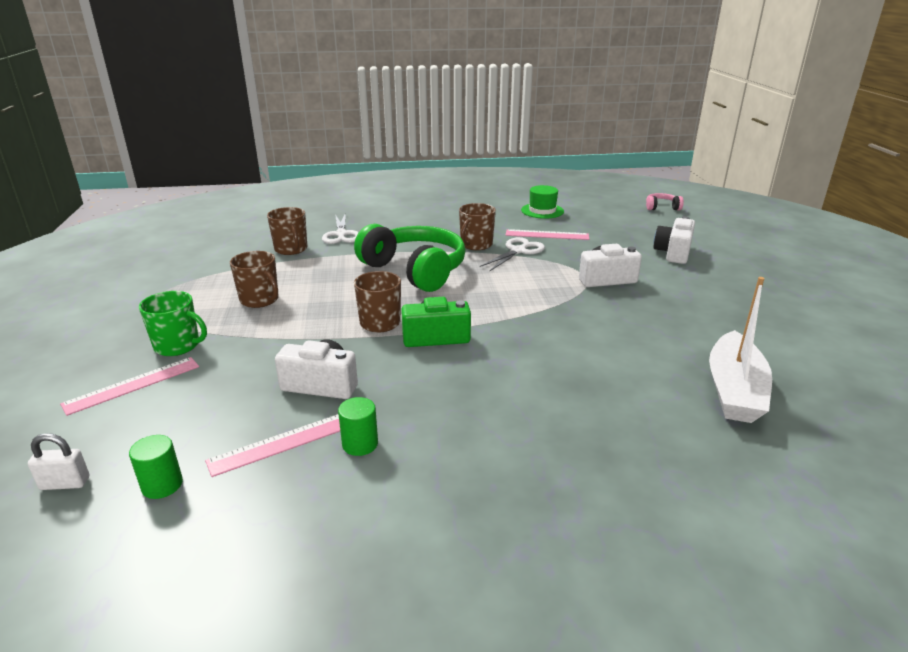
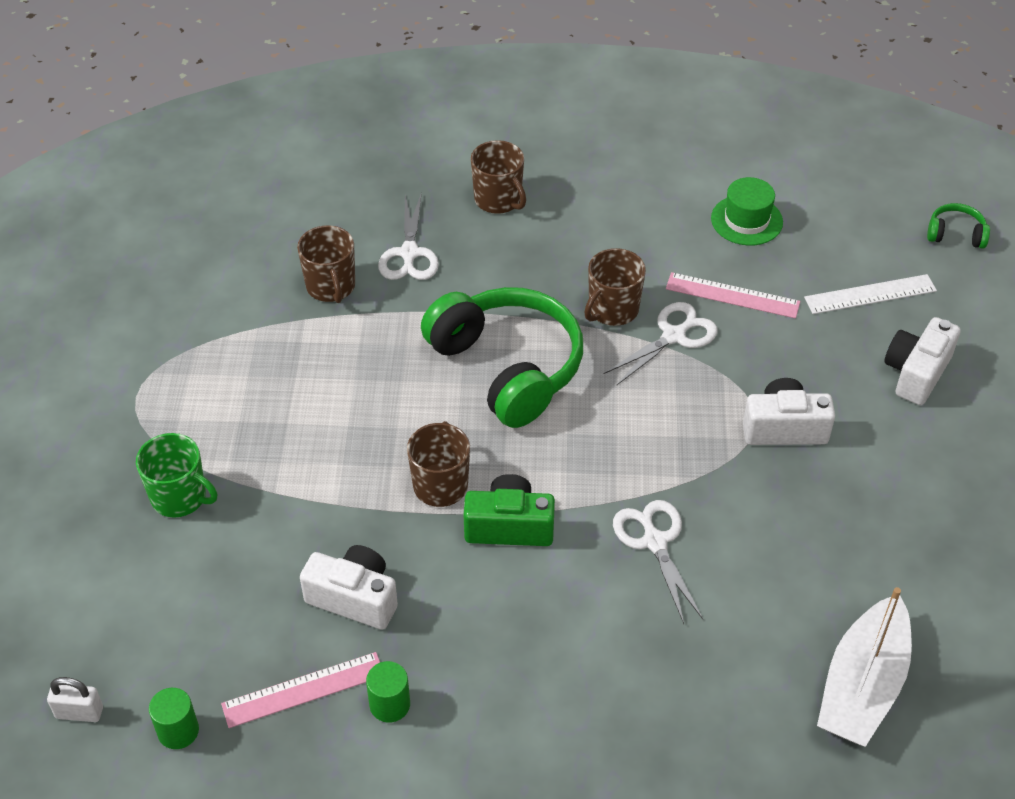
camera: 10 degrees right, 20 degrees up
pink ruler [60,357,199,416] -> none
brown mug [230,251,279,308] -> brown mug moved to [471,140,526,214]
pink headphones [646,193,684,210] -> green headphones [927,203,990,249]
none -> white scissors [613,500,703,624]
none -> white ruler [804,274,937,314]

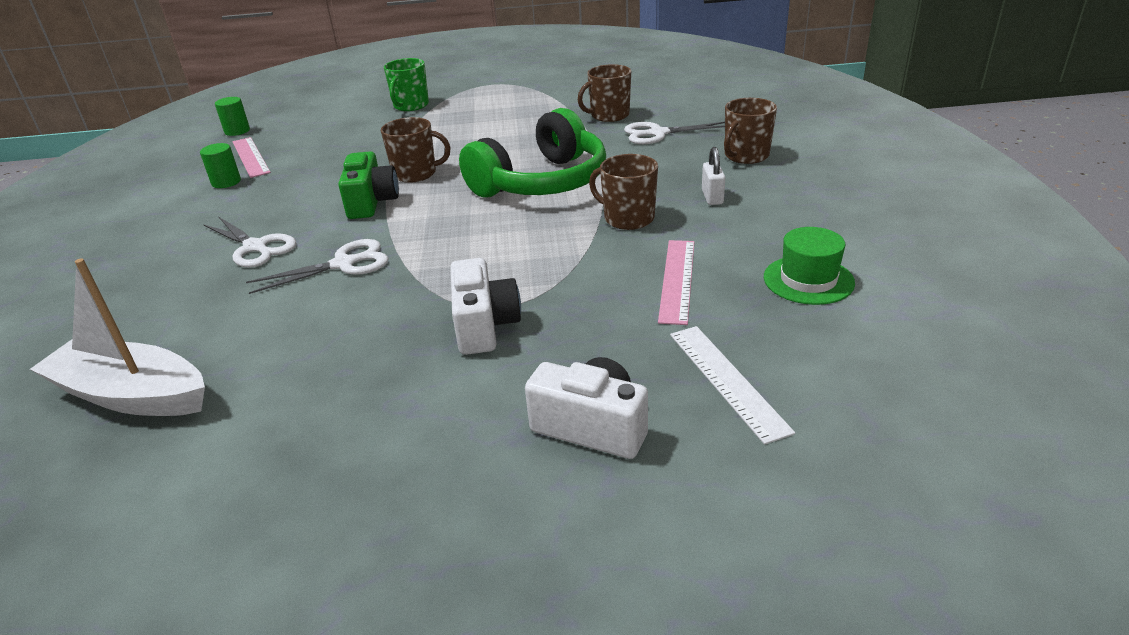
camera: 85 degrees right, 15 degrees down
white padlock [47,677,103,722] -> white padlock moved to [702,147,725,205]
white camera [300,545,398,630] -> none
white scissors [604,302,717,386] -> white scissors moved to [203,216,296,268]
green headphones [927,203,990,249] -> none

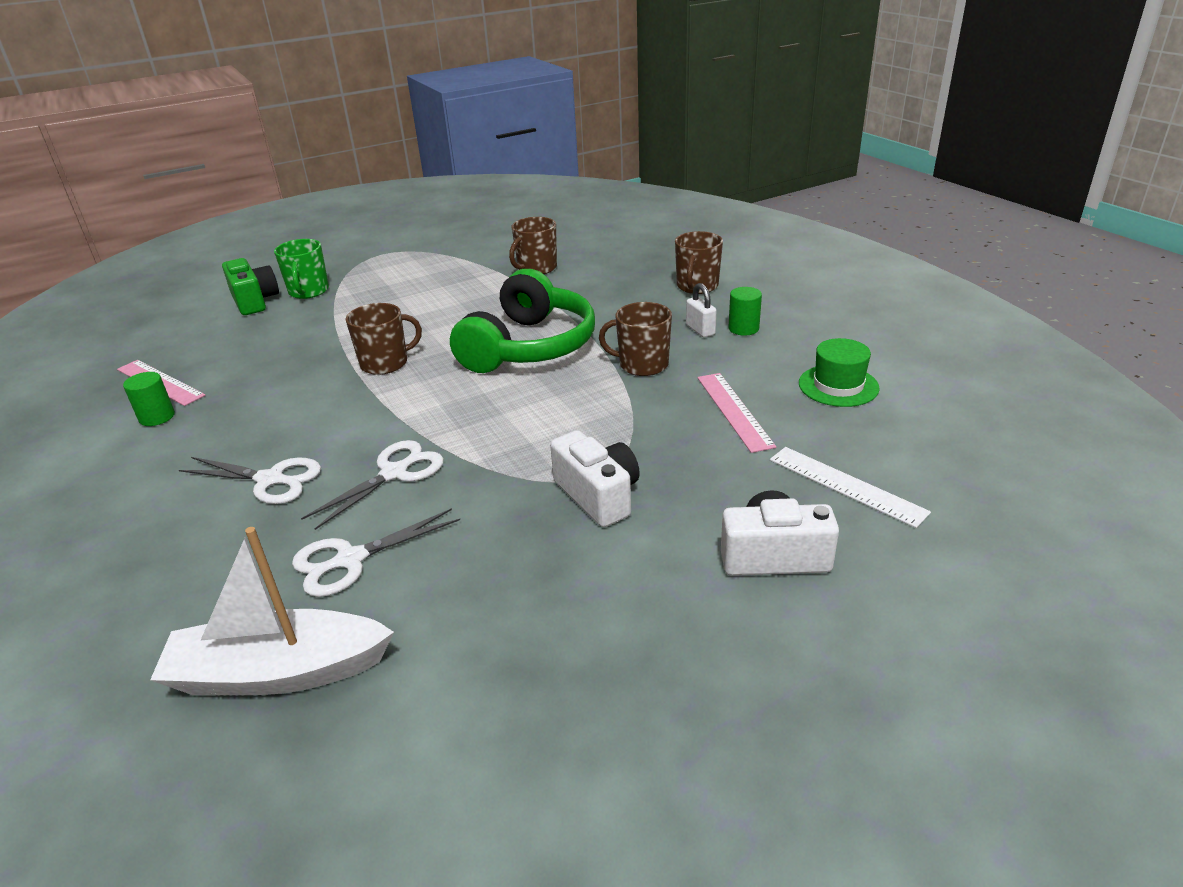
camera: 25 degrees left, 0 degrees up
green cylinder [215,97,250,136] -> green cylinder moved to [728,287,762,336]
green camera [338,151,399,219] -> green camera moved to [222,258,279,315]
white scissors [624,122,725,144] -> white scissors moved to [292,508,460,597]

